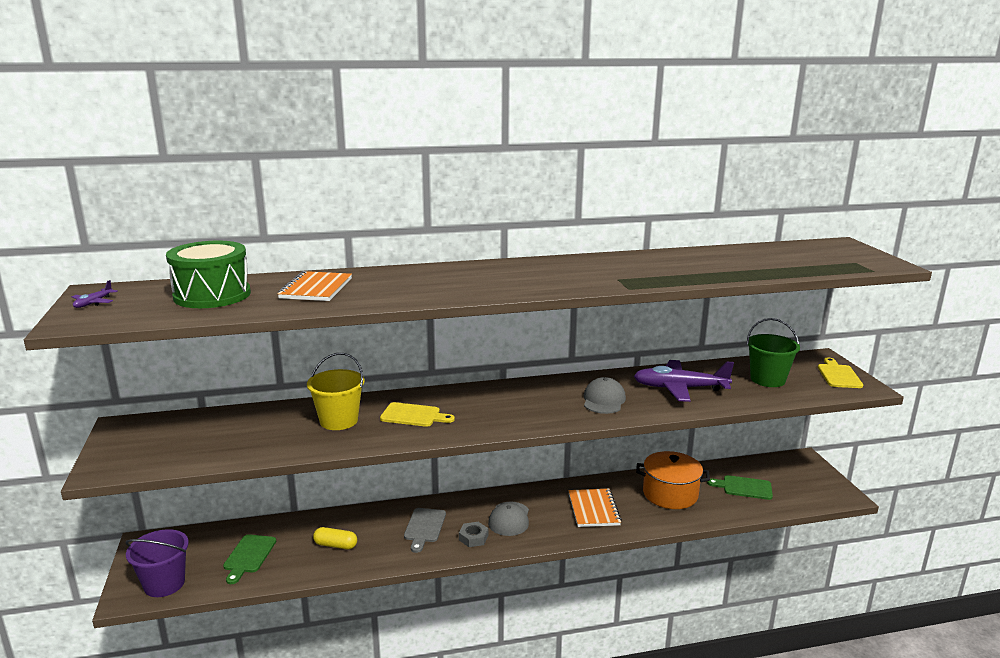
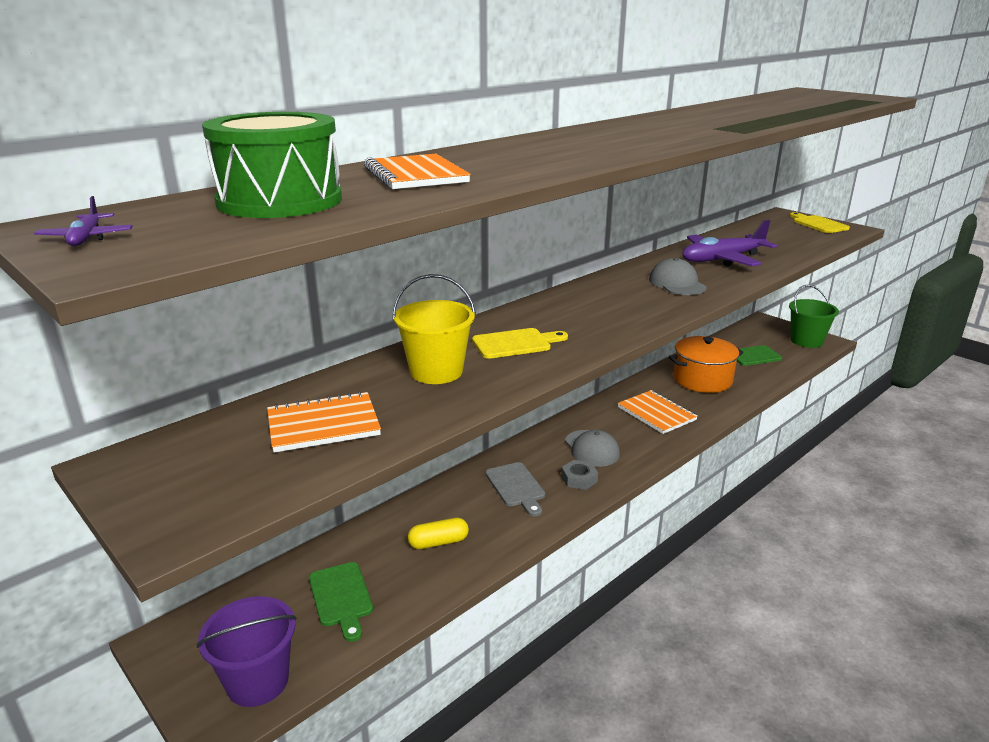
camera: 30 degrees left, 5 degrees up
green bucket [747,318,800,387] -> green bucket moved to [789,285,839,348]
none -> orange notebook [267,391,381,453]

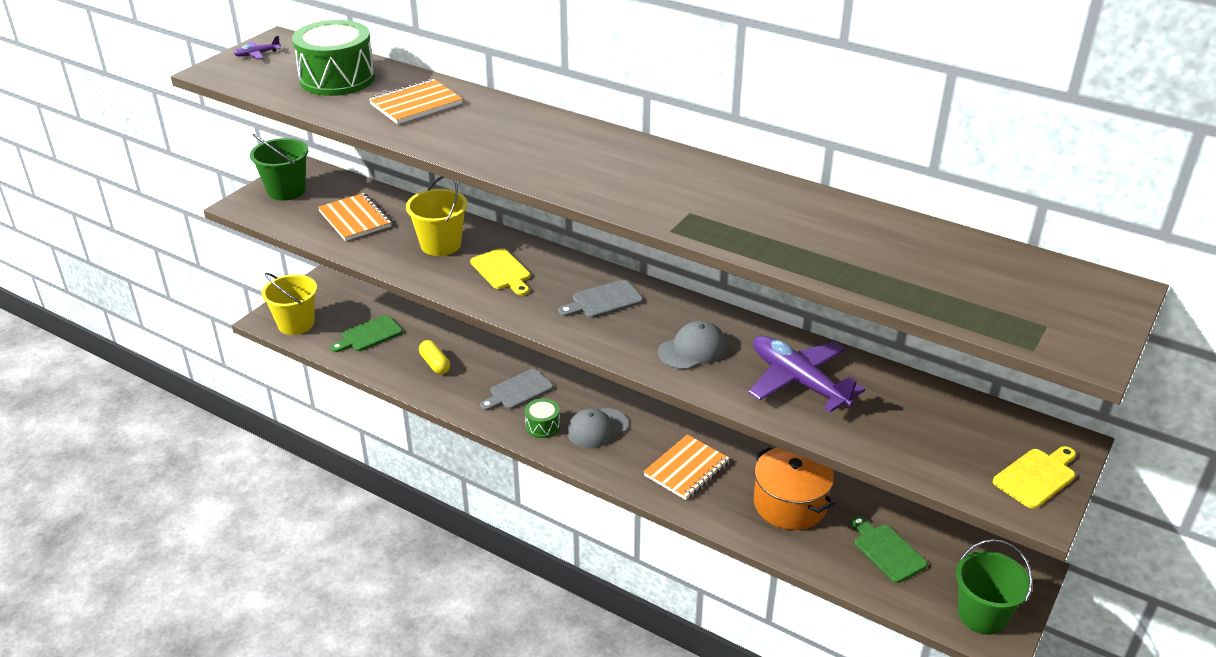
camera: 75 degrees right, 10 degrees up
purple bucket [197,596,297,707] -> yellow bucket [261,273,317,335]
grey nut [561,460,598,490] -> green drum [525,398,560,438]
none -> green bucket [250,134,308,201]
none -> grey cutting board [558,280,643,318]

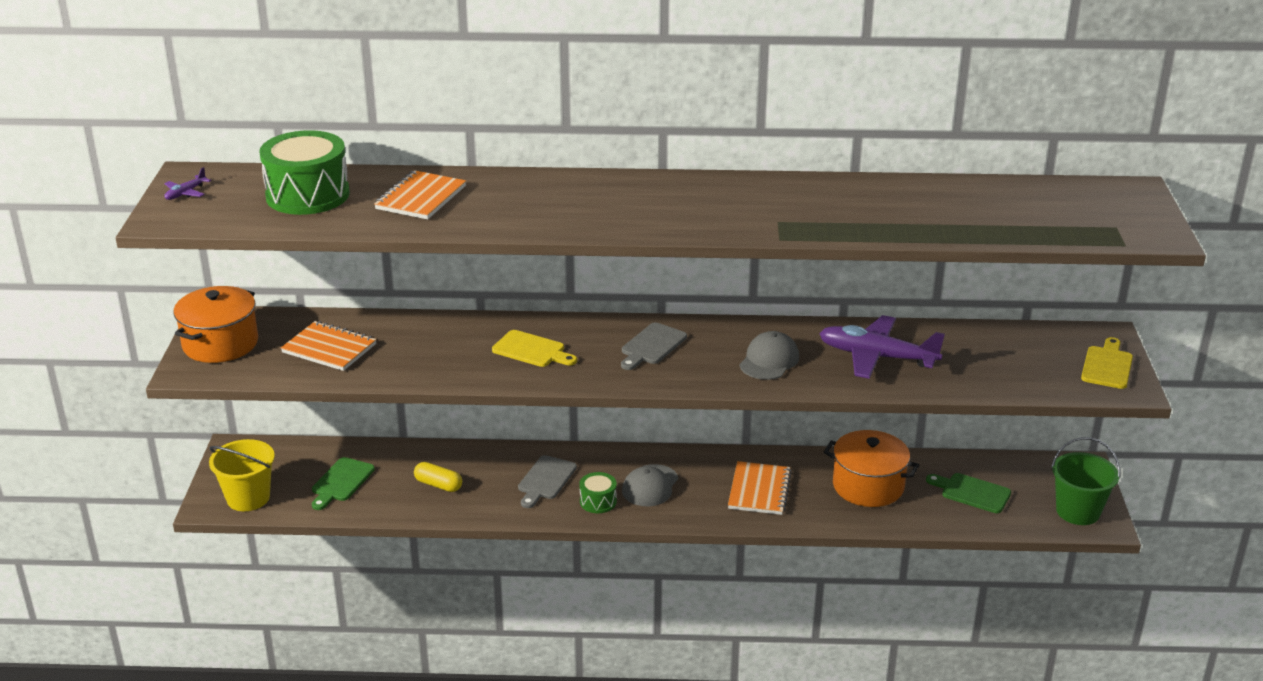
camera: 30 degrees left, 5 degrees down
green bucket [250,134,308,201] -> orange pot [174,286,258,363]
yellow bucket [406,176,468,256] -> none

